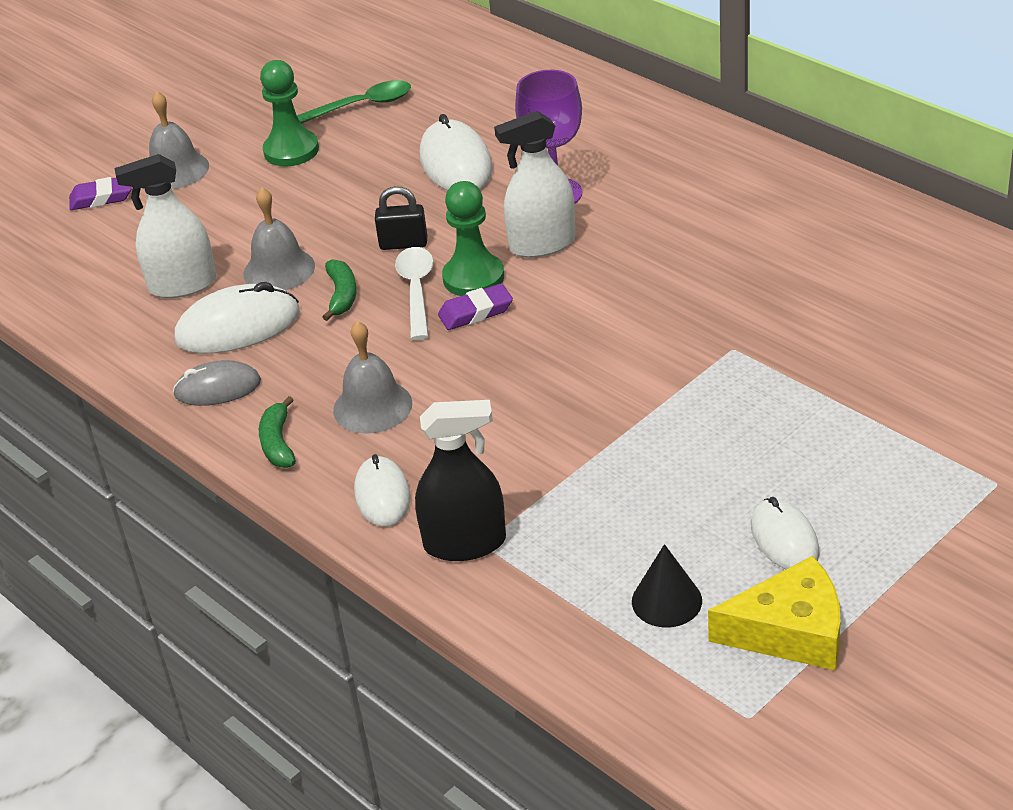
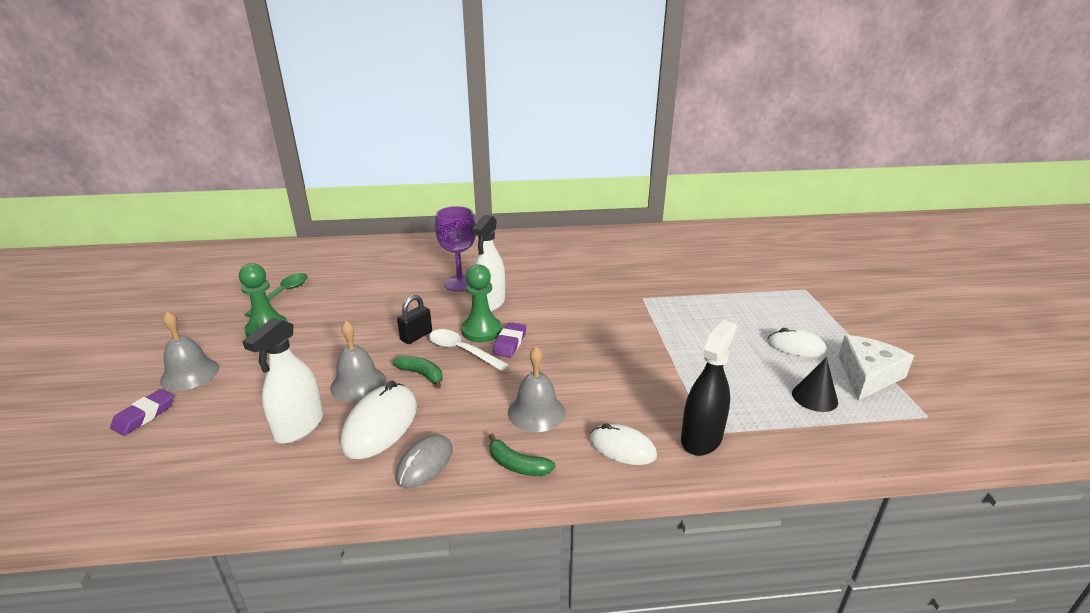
camera: 55 degrees left, 10 degrees down
white mouse [420,114,493,190] -> none
yellow cheese [708,556,841,670] -> white cheese [838,335,914,400]

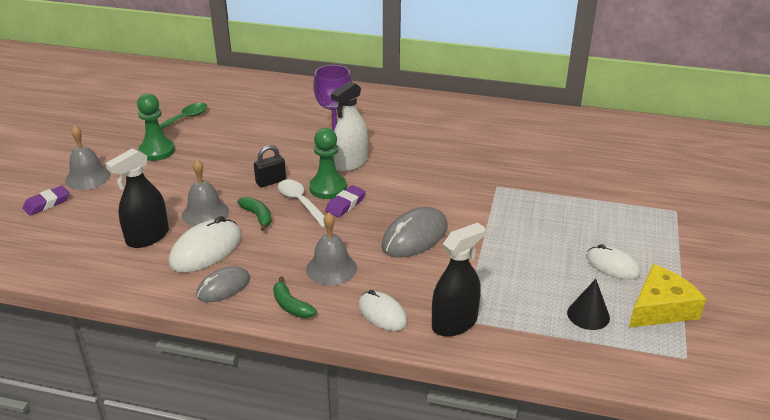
camera: 20 degrees right, 5 degrees up
white spray bottle [242,317,323,444] -> black spray bottle [105,148,169,248]
white cheese [838,335,914,400] -> yellow cheese [629,264,706,328]
none -> grey mouse [381,207,448,258]

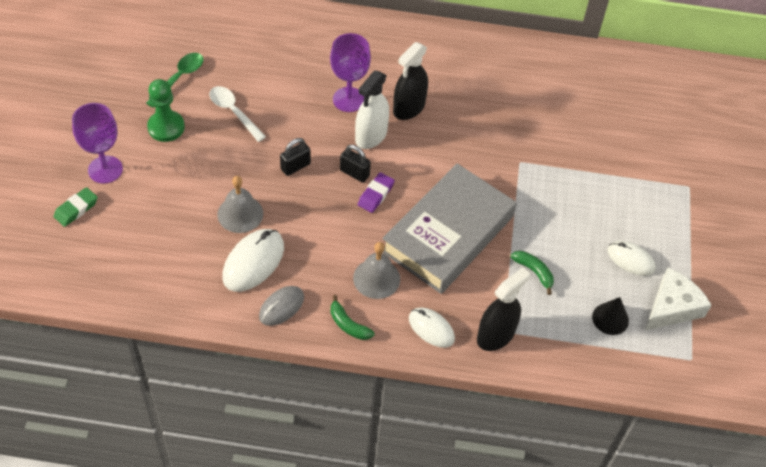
camera: 10 degrees left, 20 degrees up
purple eraser [23,185,70,216] -> green eraser [53,187,98,227]
grey bell [65,125,111,190] -> purple goblet [72,103,123,184]
black spray bottle [105,148,169,248] -> black spray bottle moved to [393,42,428,120]
green banana [237,197,272,231] -> green banana moved to [510,251,554,295]
white spoon [278,180,325,228] -> white spoon moved to [209,86,266,142]
green pawn [309,128,347,199] -> black padlock [340,145,371,183]
grey mouse [381,207,448,258] -> grey book [382,164,517,294]
yellow cheese [629,264,706,328] -> white cheese [645,268,712,330]

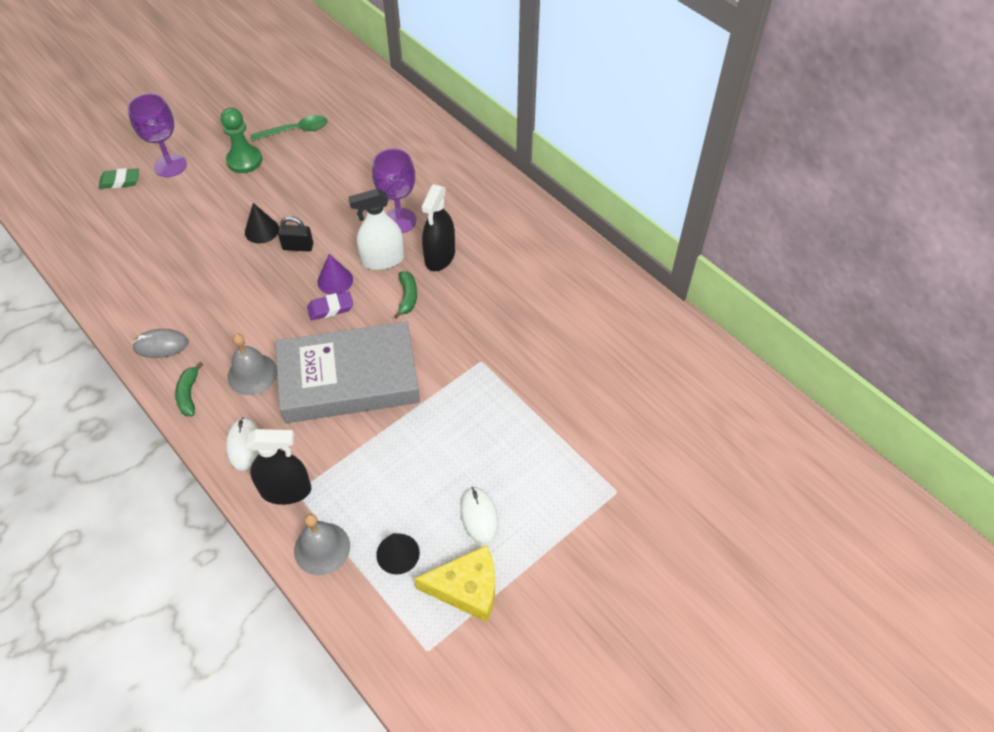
camera: 45 degrees right, 0 degrees up
white spoon [209,86,266,142] -> none
grey bell [217,176,263,233] -> grey bell moved to [294,514,350,575]
white mouse [222,229,284,292] -> none
black padlock [340,145,371,183] -> purple cone [317,254,353,295]
black spray bottle [393,42,428,120] -> black spray bottle turned 60 degrees counterclockwise [421,184,455,271]
green banana [510,251,554,295] -> green banana moved to [394,271,417,319]
white cheese [645,268,712,330] -> yellow cheese [414,545,495,622]
none -> black cone [245,203,279,244]

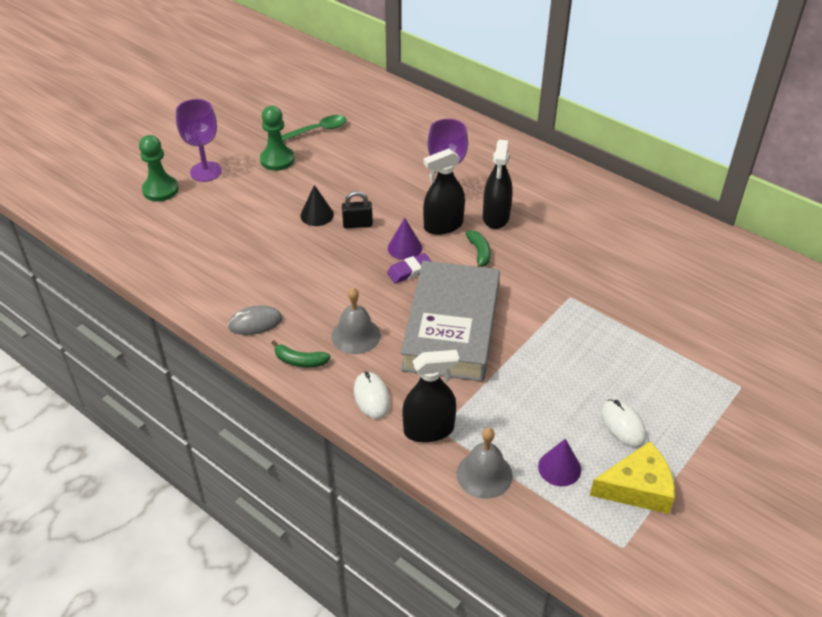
camera: 10 degrees left, 10 degrees down
green eraser [99,168,139,189] -> green pawn [139,135,179,201]
green banana [175,362,203,416] -> green banana turned 60 degrees counterclockwise [271,341,331,367]
grey book [275,322,420,423] -> grey book turned 60 degrees counterclockwise [401,260,500,382]
white spray bottle [348,189,404,270] -> black spray bottle [423,149,465,235]
black cone [376,533,420,574] -> purple cone [538,439,581,486]

